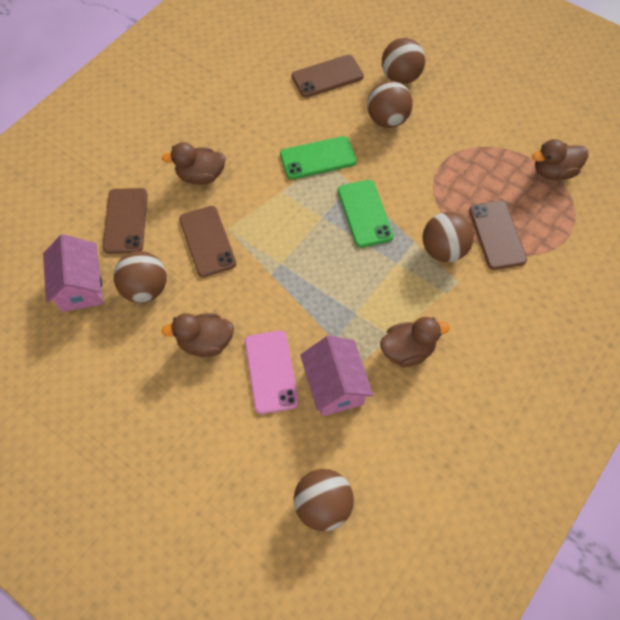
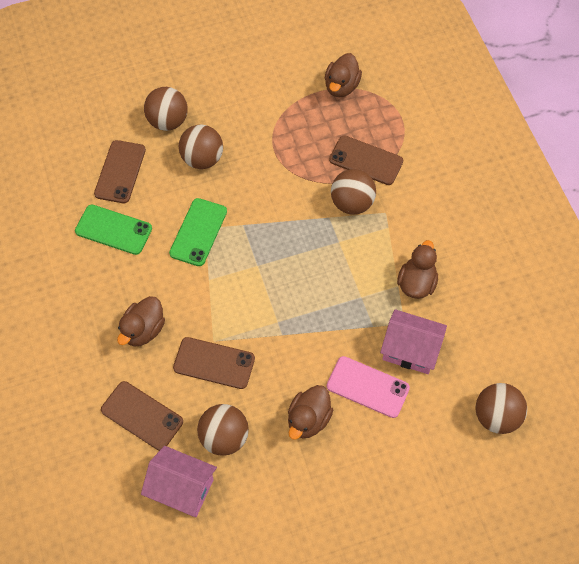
camera: 55 degrees left, 0 degrees up
green phone [338,180,393,248] -> green phone moved to [75,205,152,255]

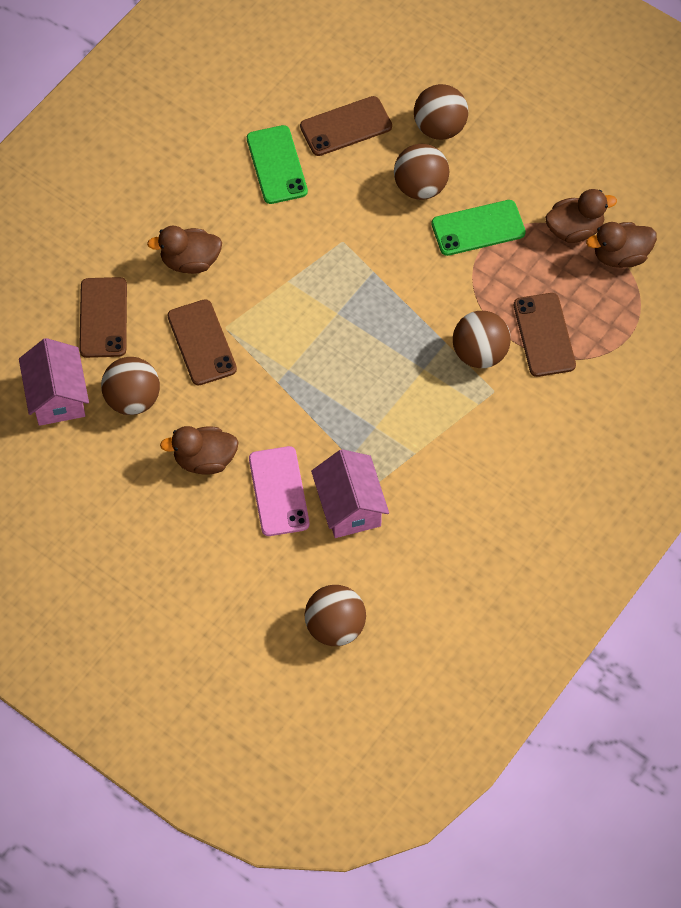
camera: 55 degrees right, 0 degrees up
green phone [169,198,227,266] -> green phone moved to [431,200,526,256]
brown duck [397,240,438,299] -> brown duck moved to [545,189,617,243]

